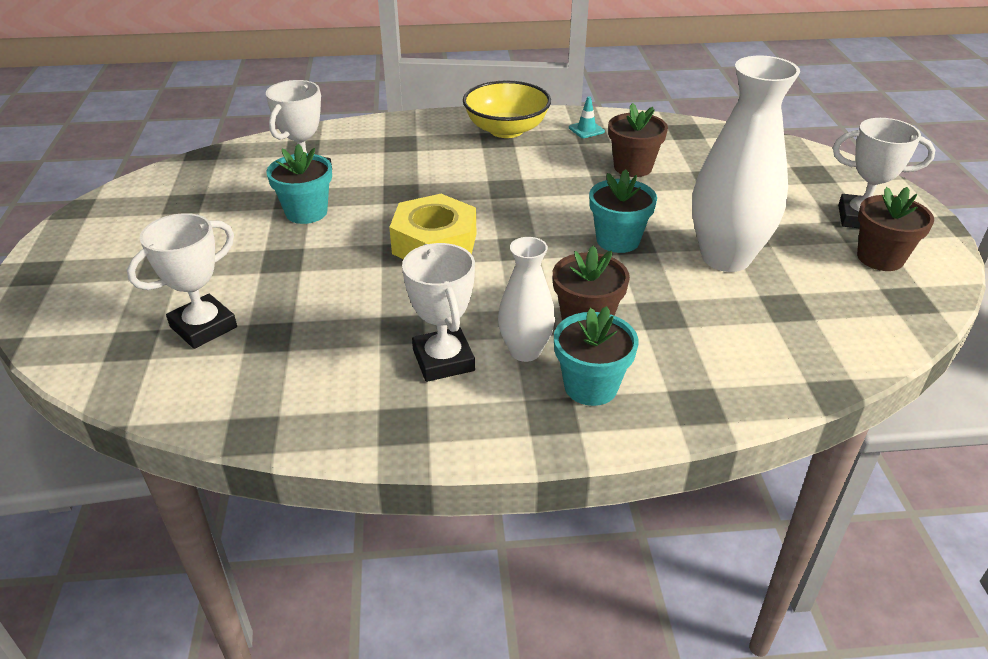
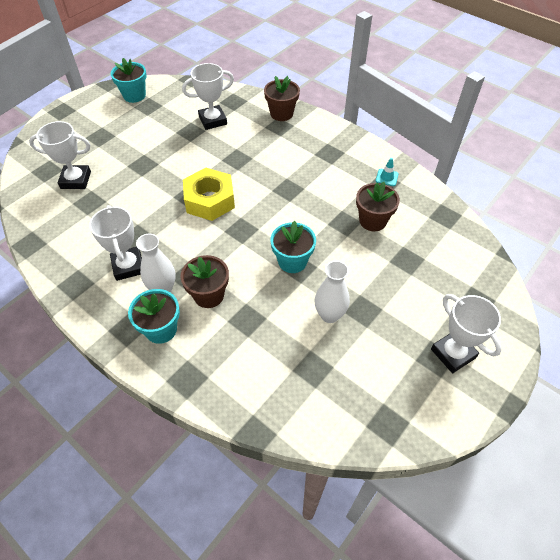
camera: 45 degrees right, 15 degrees up
turquoise flower pot [266,144,332,224] -> turquoise flower pot moved to [111,58,147,103]
white trophy [402,243,475,382] -> white trophy turned 45 degrees counterclockwise [89,205,142,281]
yellow bowl [463,81,551,138] -> none
white vase [692,56,800,272] -> white vase [315,261,350,323], size x0.56
brown flower pot [857,187,934,271] -> brown flower pot moved to [264,76,300,121]

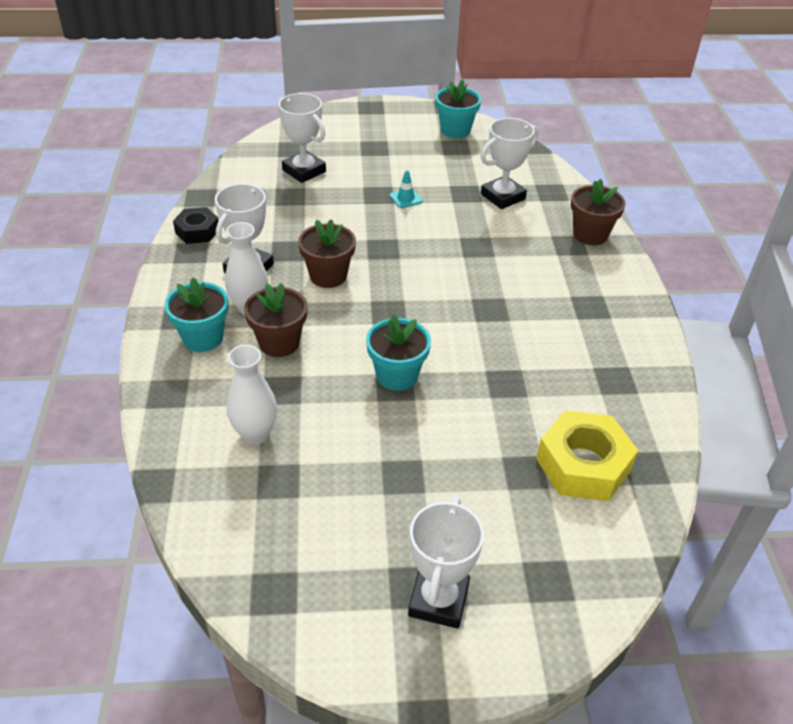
camera: 45 degrees right, 10 degrees down
white trophy [182,63,234,130] -> white trophy turned 60 degrees counterclockwise [481,118,538,209]
yellow nut [183,168,235,221] -> yellow nut moved to [536,410,638,501]
white vase [315,261,350,323] -> white vase moved to [227,345,277,445]
brown flower pot [356,182,400,231] -> brown flower pot moved to [298,219,356,288]
turquoise traffic cone [376,158,399,186] -> turquoise traffic cone moved to [390,170,423,208]
none -> black nut [173,207,219,244]

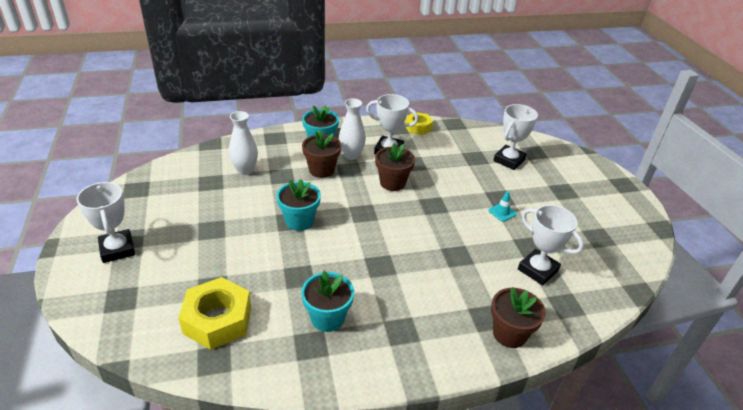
camera: 80 degrees right, 5 degrees down
black nut [173,207,219,244] -> yellow nut [405,112,433,135]
white trophy [408,496,484,629] -> white trophy turned 60 degrees clockwise [76,182,135,263]
turquoise flower pot [436,79,481,138] -> turquoise flower pot moved to [301,271,354,332]

